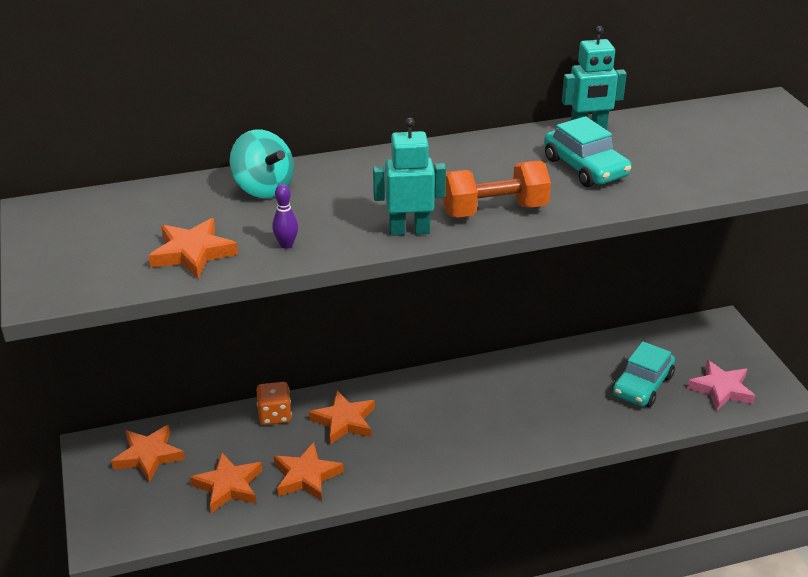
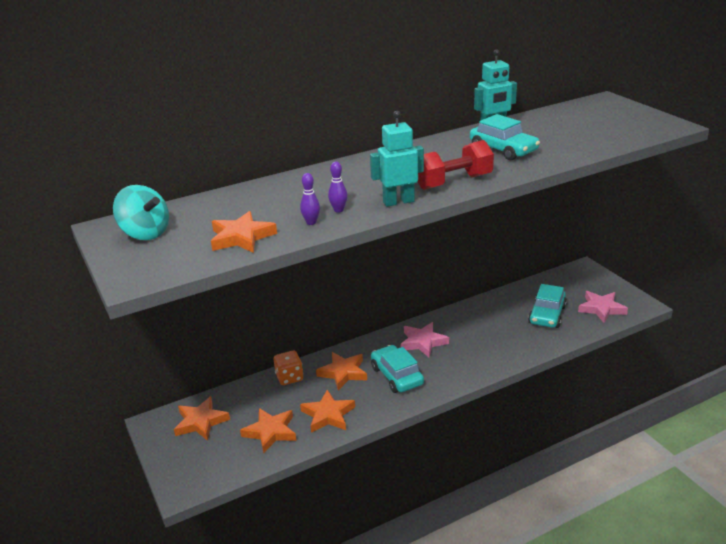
camera: 10 degrees left, 5 degrees down
turquoise spinning top [229,129,294,198] -> turquoise spinning top moved to [113,185,169,240]
orange dumbbell [442,161,551,218] -> red dumbbell [418,140,494,190]
none -> purple bowling pin [328,162,348,213]
none -> turquoise car [371,345,424,393]
none -> pink star [401,322,449,357]

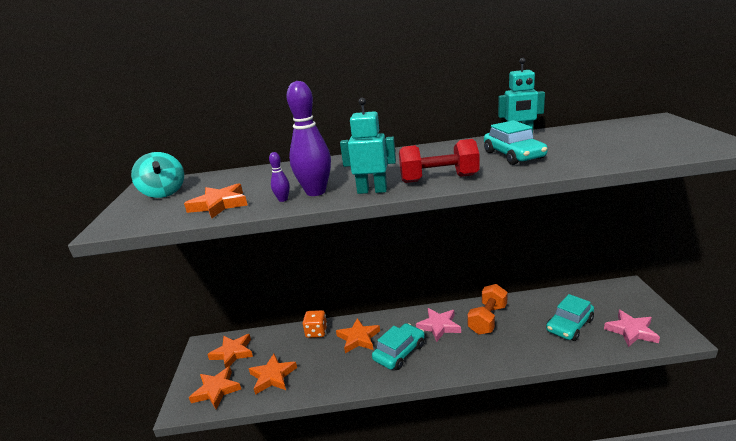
camera: 25 degrees right, 5 degrees down
orange star [300,390,355,433] -> orange star moved to [189,366,241,409]
purple bowling pin [328,162,348,213] -> purple bowling pin [286,81,331,196], size x2.22
turquoise car [371,345,424,393] -> turquoise car turned 45 degrees clockwise [372,323,425,370]
none -> orange dumbbell [467,284,508,335]

